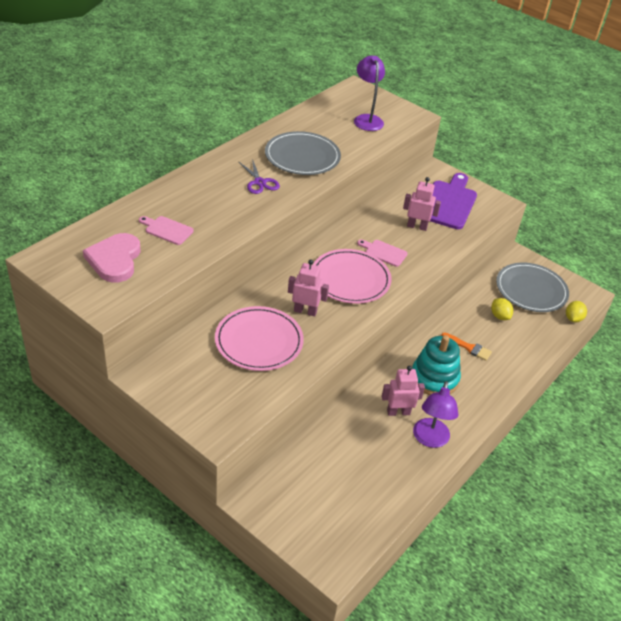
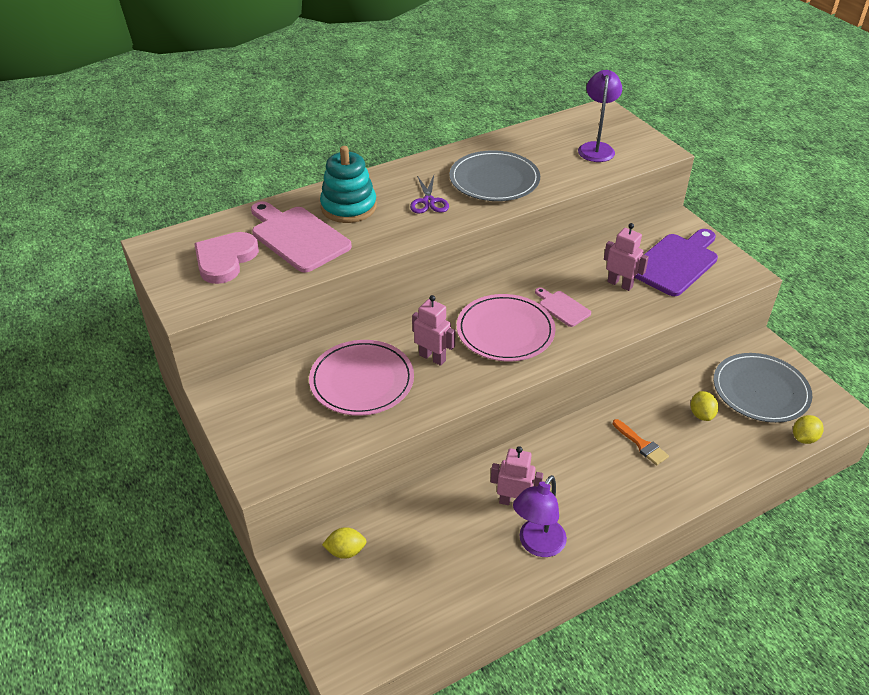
camera: 25 degrees right, 0 degrees up
pink cutting board [139,216,194,245] -> pink cutting board [251,201,352,272], size x1.94
turquoise stacking toy [412,335,461,395] -> turquoise stacking toy moved to [320,146,377,223]
none -> yellow lemon [322,527,367,559]

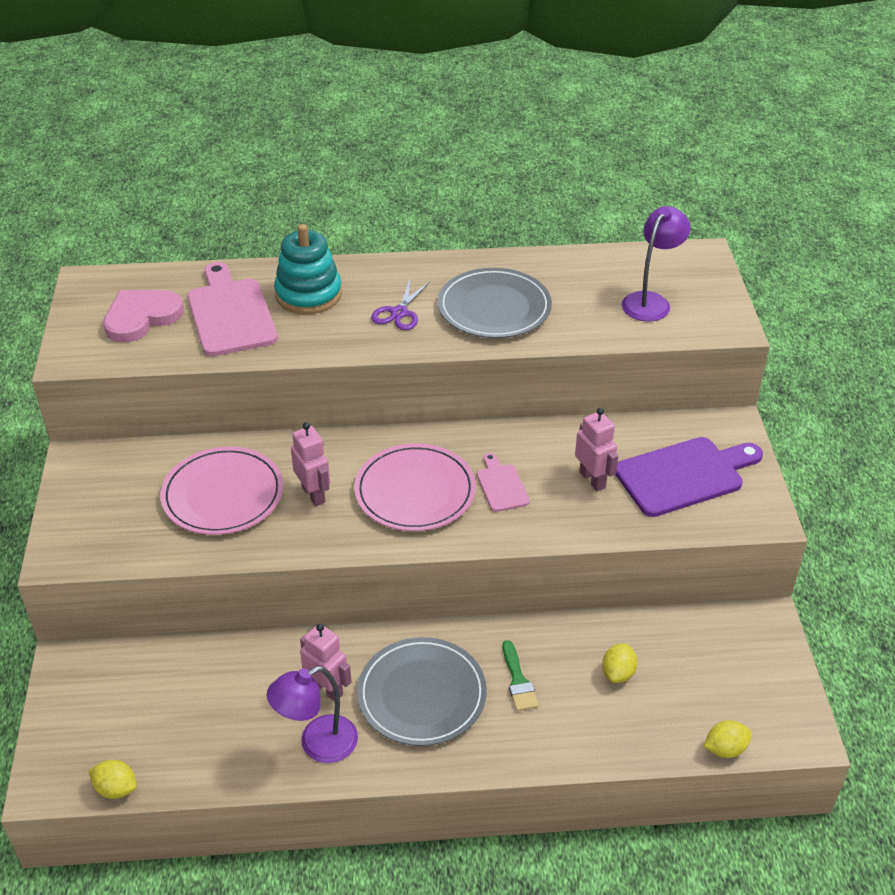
camera: 25 degrees right, 0 degrees up
yellow lemon [322,527,367,559] -> yellow lemon moved to [89,760,137,799]
orange brush [613,419,669,465] -> green brush [503,640,539,711]
grey plate [714,353,812,423] -> grey plate moved to [357,637,487,746]

